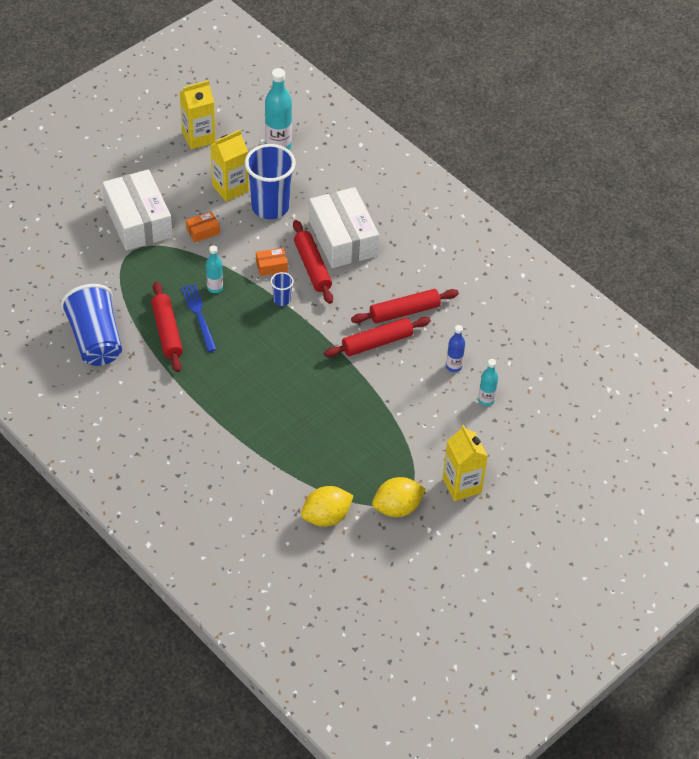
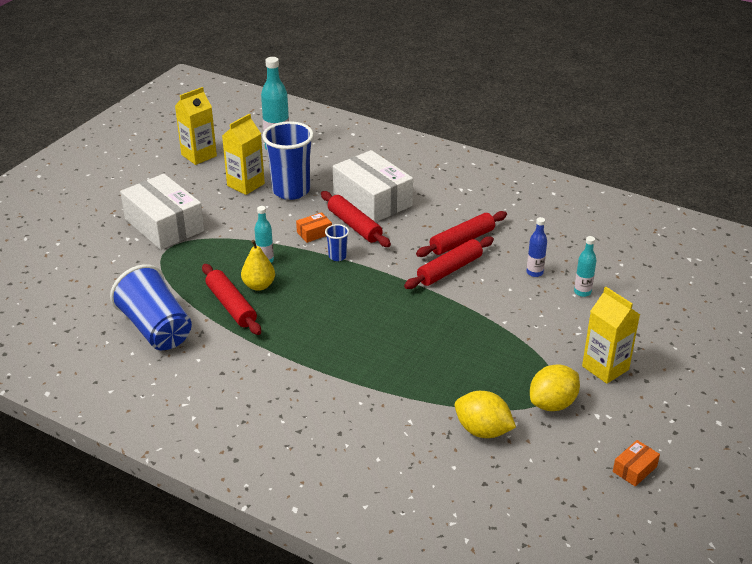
camera: 15 degrees left, 15 degrees down
blue fork [181,284,217,352] -> yellow pear [241,240,275,291]
orange box [186,211,220,243] -> orange box moved to [613,440,660,487]
yellow lemon [301,486,354,527] -> yellow lemon turned 75 degrees clockwise [455,391,516,438]

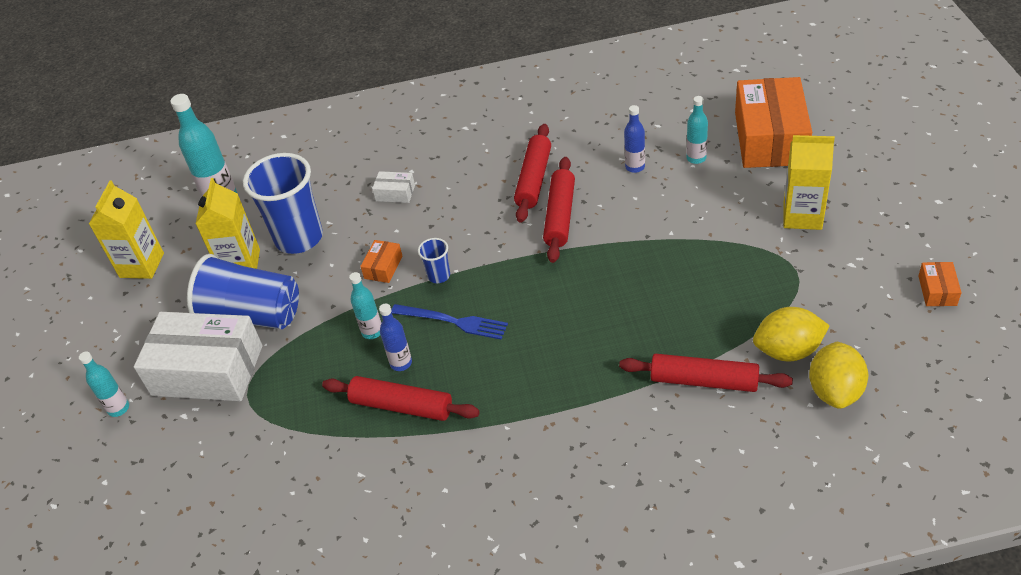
camera: 35 degrees left, 10 degrees up
blue cup [110,264,192,350] -> blue cup moved to [187,254,299,329]
yellow pear [241,240,275,291] -> blue bottle [379,304,412,371]
red rolling pin [321,191,391,247] -> red rolling pin moved to [619,354,793,392]
white box [333,150,413,222] -> white box [372,171,415,203], size x0.41
yellow lemon [530,364,580,411] -> yellow lemon moved to [809,342,868,409]
none -> turquoise bottle [79,352,129,417]
none -> blue fork [391,304,508,339]
none -> orange box [735,77,812,168]

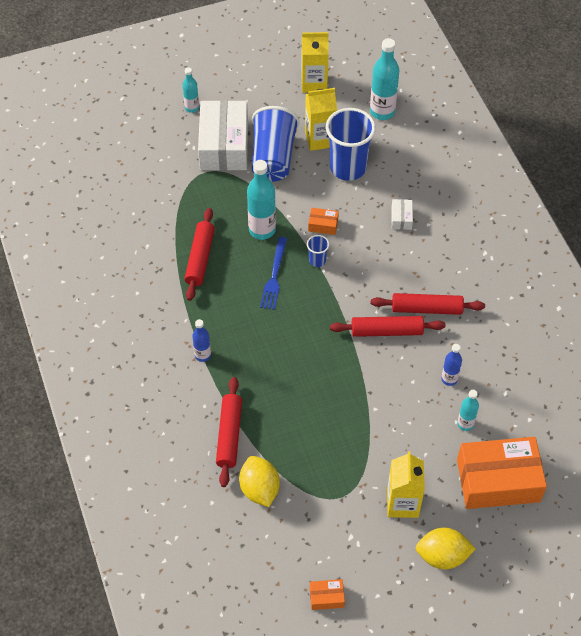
camera: 75 degrees right, 10 degrees up
turquoise bottle [349,272,381,339] -> turquoise bottle [247,160,276,240], size x1.76
blue bottle [379,304,412,371] -> blue bottle moved to [192,319,211,362]
yellow lemon [809,342,868,409] -> yellow lemon moved to [416,527,475,570]

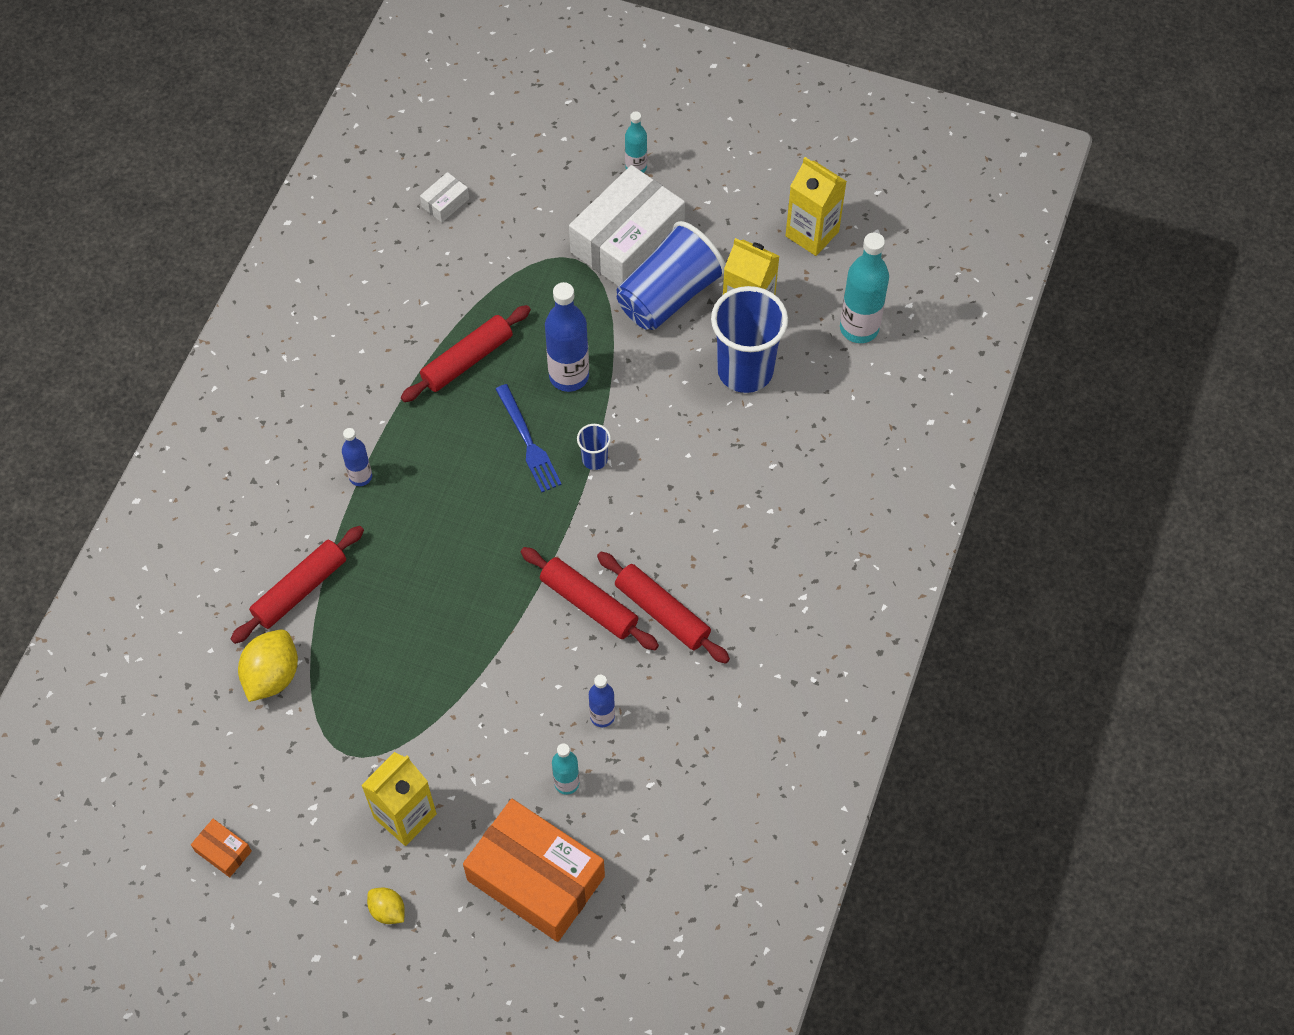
camera: 40 degrees right, 5 degrees up
turquoise bottle [247,160,276,240] -> blue bottle [545,282,589,392]
blue fork [260,237,287,310] -> blue fork turned 75 degrees counterclockwise [495,384,562,492]
orange box [308,208,339,235] -> none
white box [391,199,413,230] -> white box moved to [420,172,469,222]
yellow lemon [416,527,475,570] -> yellow lemon [367,887,405,924], size x0.56

